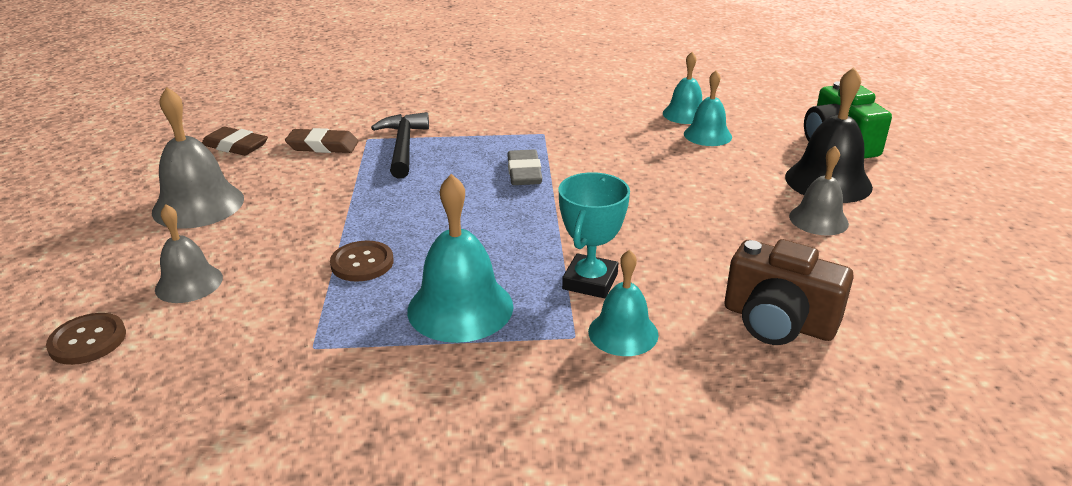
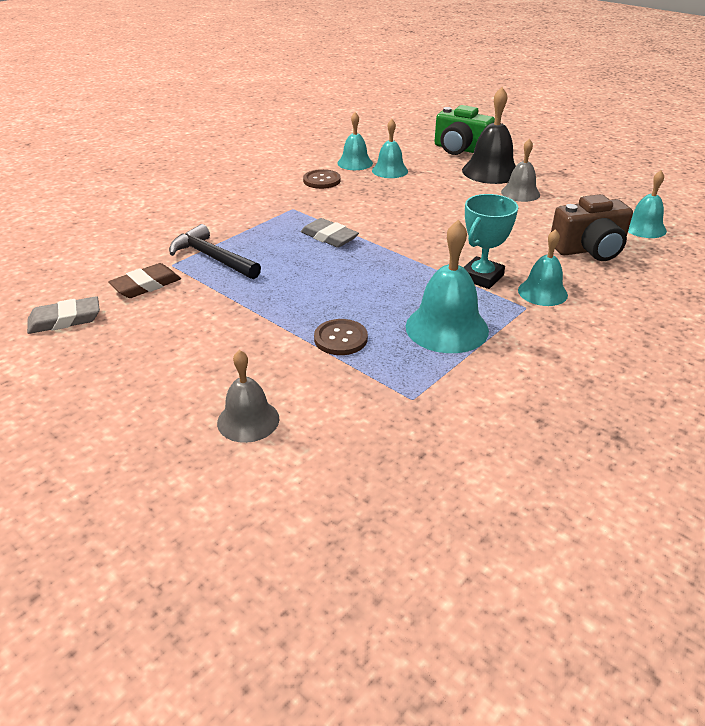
camera: 45 degrees left, 5 degrees up
brown button [46,313,126,365] -> brown button moved to [303,169,340,189]
grey bell [152,87,244,229] -> none
brown eraser [202,127,268,156] -> grey eraser [27,296,100,334]
turquoise trophy [559,172,630,298] -> turquoise trophy turned 60 degrees clockwise [463,194,518,289]
none -> turquoise bell [628,171,667,238]

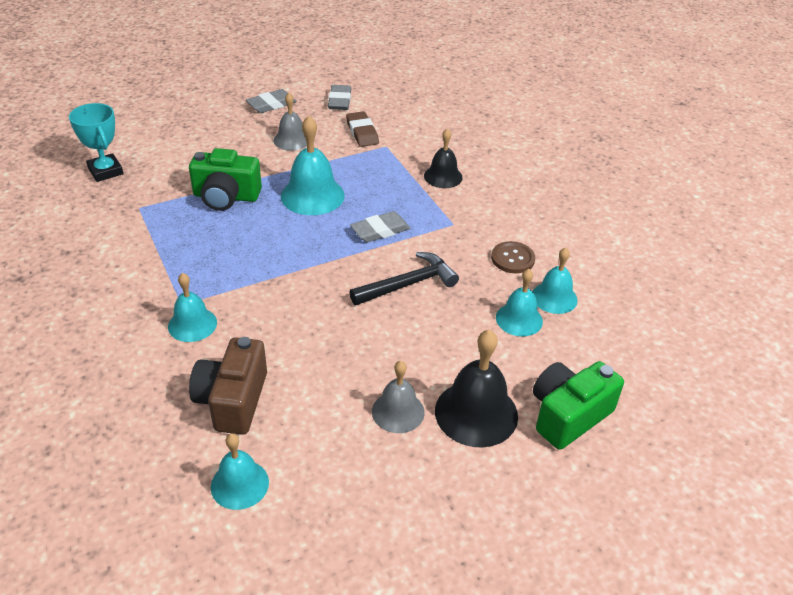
camera: 110 degrees right, 5 degrees up
black hammer [169,224,261,279] -> black hammer moved to [349,252,459,305]
grey bell [217,350,280,443] -> grey bell moved to [273,93,307,151]
brown button [314,319,368,355] -> green camera [189,148,262,211]
turquoise bell [406,220,489,353] -> turquoise bell moved to [281,116,345,215]
turquoise trophy [463,194,518,289] -> turquoise trophy moved to [69,103,124,182]
none -> grey eraser [246,89,297,113]
none -> black bell [424,128,463,188]

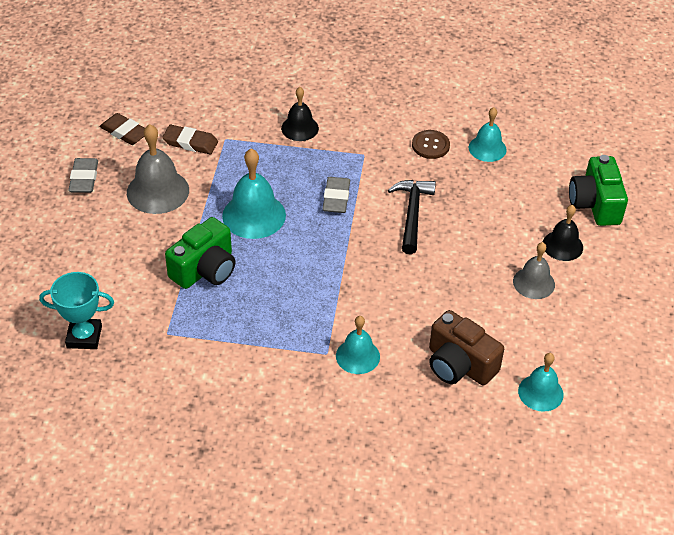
camera: 55 degrees left, 5 degrees up
grey bell [273,93,307,151] -> grey bell [127,124,189,214], size x1.58
grey eraser [328,85,351,110] -> brown eraser [100,113,145,145]
black bell [435,329,518,448] -> black bell [543,205,583,261], size x0.63
turquoise bell [496,269,543,336] -> none

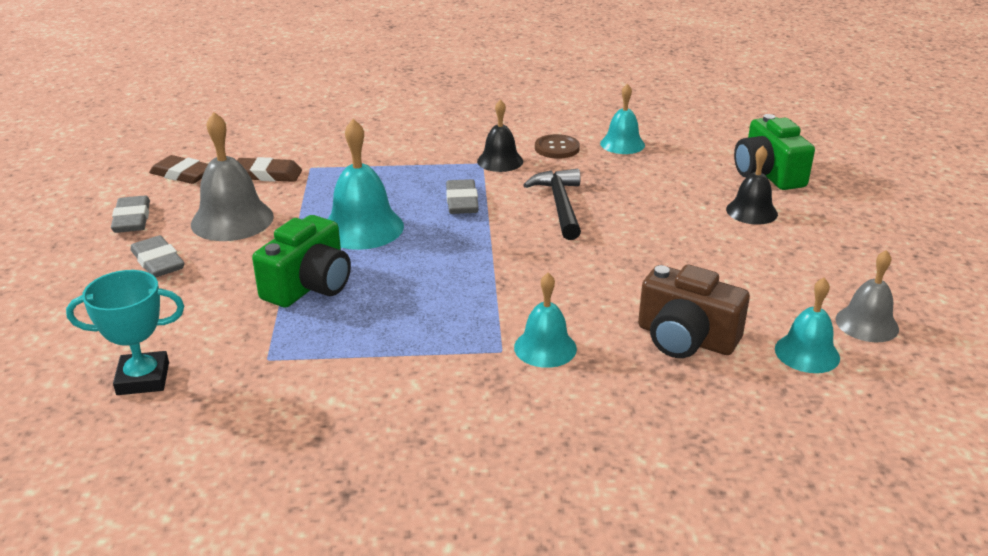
camera: 10 degrees left, 15 degrees down
black bell [281,87,319,141] -> black bell moved to [477,99,523,172]
grey bell [513,242,555,299] -> grey bell moved to [835,250,899,342]
none -> grey eraser [131,235,184,277]

